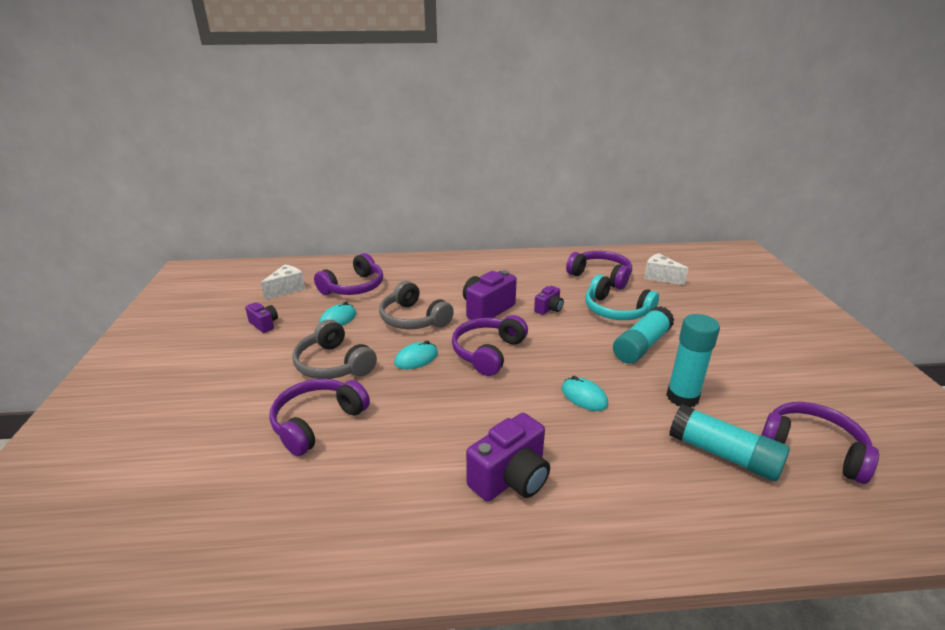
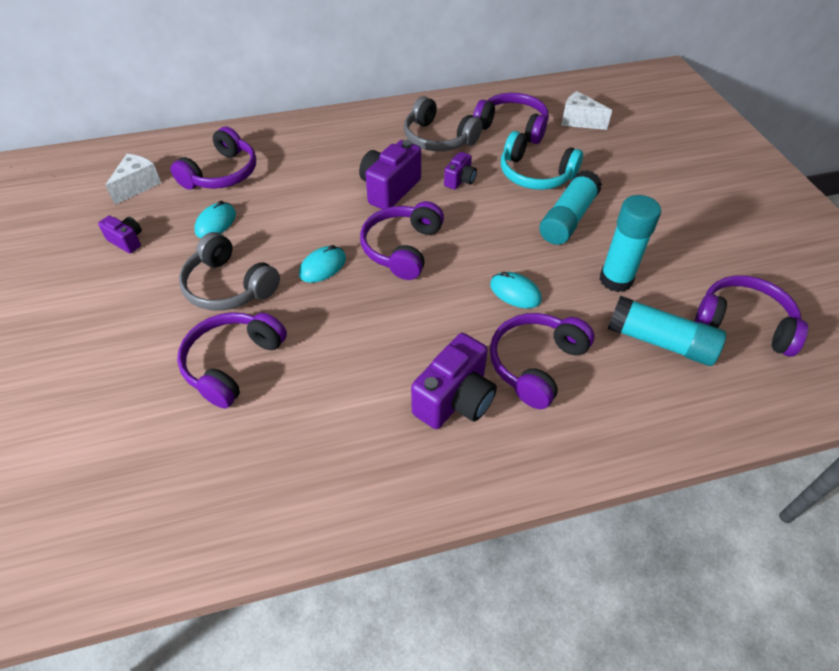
camera: 10 degrees left, 20 degrees up
grey headphones [379,281,454,329] -> grey headphones moved to [404,96,482,151]
none -> purple headphones [490,313,594,409]

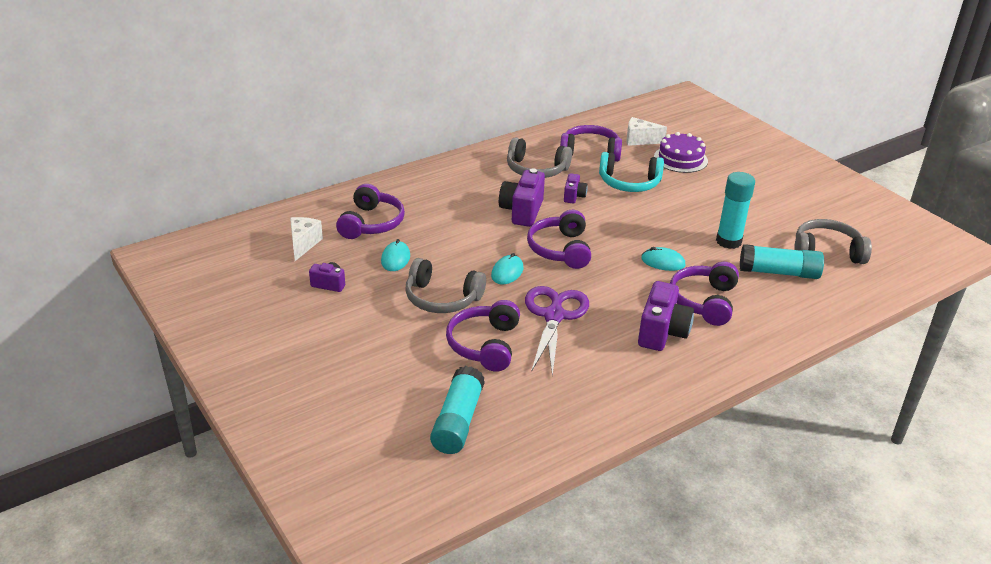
camera: 20 degrees left, 15 degrees down
turquoise glue stick [539,170,602,245] -> turquoise glue stick moved to [430,366,485,454]
purple headphones [695,275,808,357] -> grey headphones [794,219,872,264]
none -> purple scissors [525,286,589,376]
none -> purple cake [654,132,708,173]

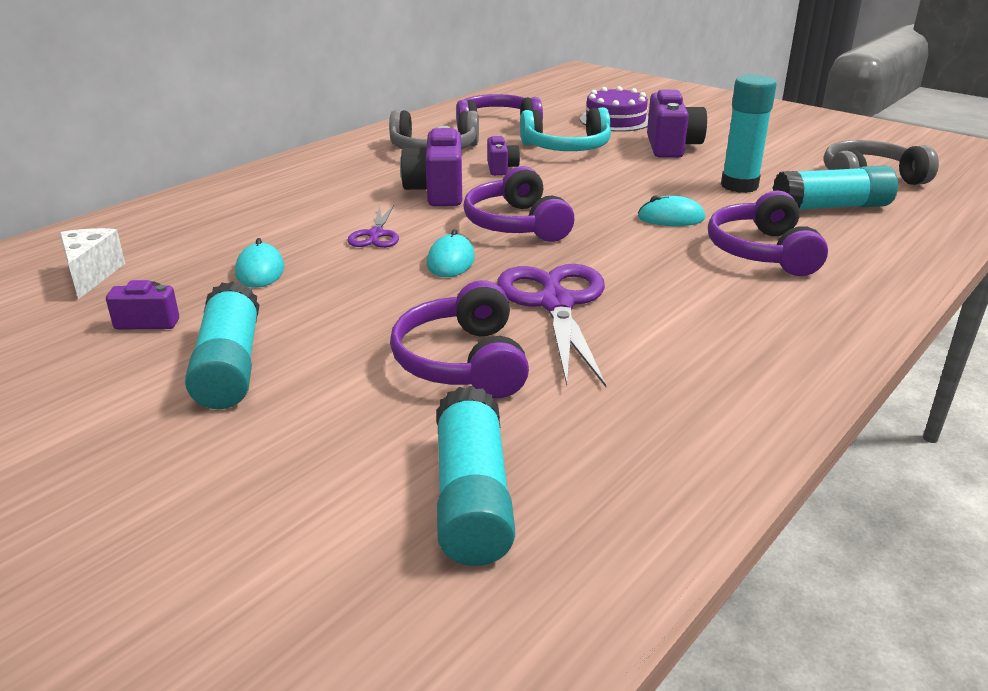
camera: 15 degrees left, 5 degrees down
purple headphones [336,184,405,239] -> none
grey headphones [406,258,486,313] -> none
white cheese [626,117,667,146] -> none
purple camera [638,281,694,351] -> purple camera moved to [647,90,707,158]
none -> turquoise glue stick [185,281,259,409]
none -> purple scissors [347,205,399,248]

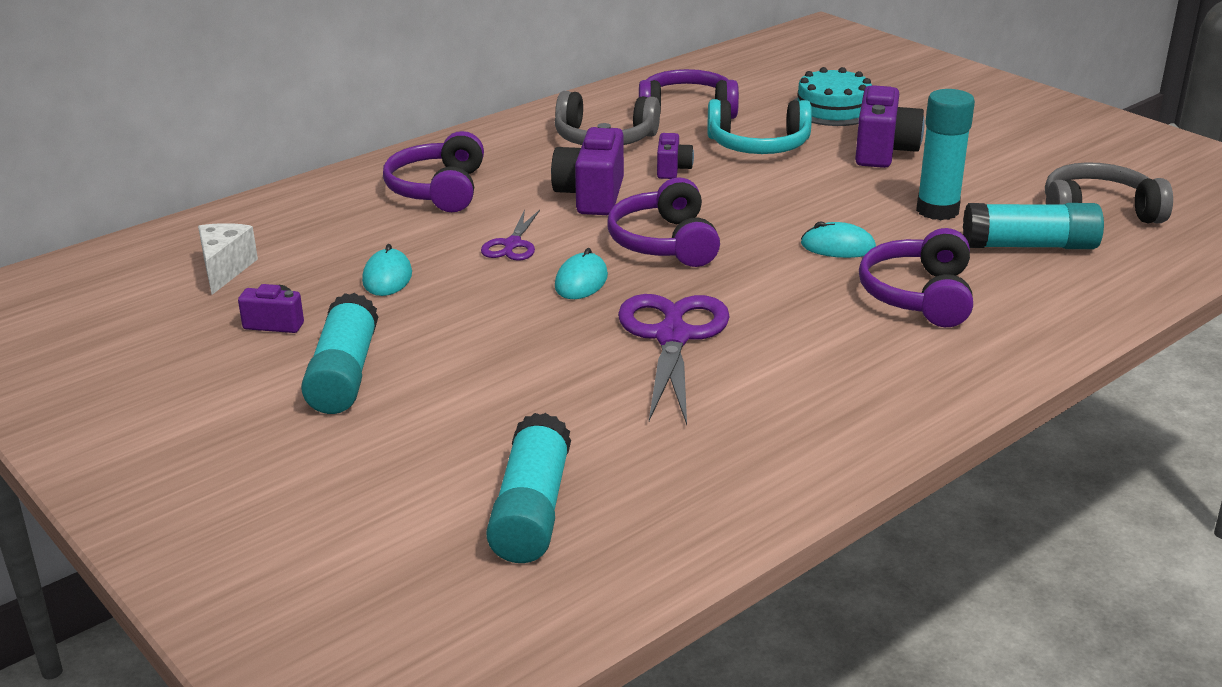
camera: 10 degrees right, 0 degrees up
purple headphones [390,280,529,398] -> purple headphones moved to [383,131,484,212]
purple cake [580,86,648,132] -> turquoise cake [794,67,872,126]

